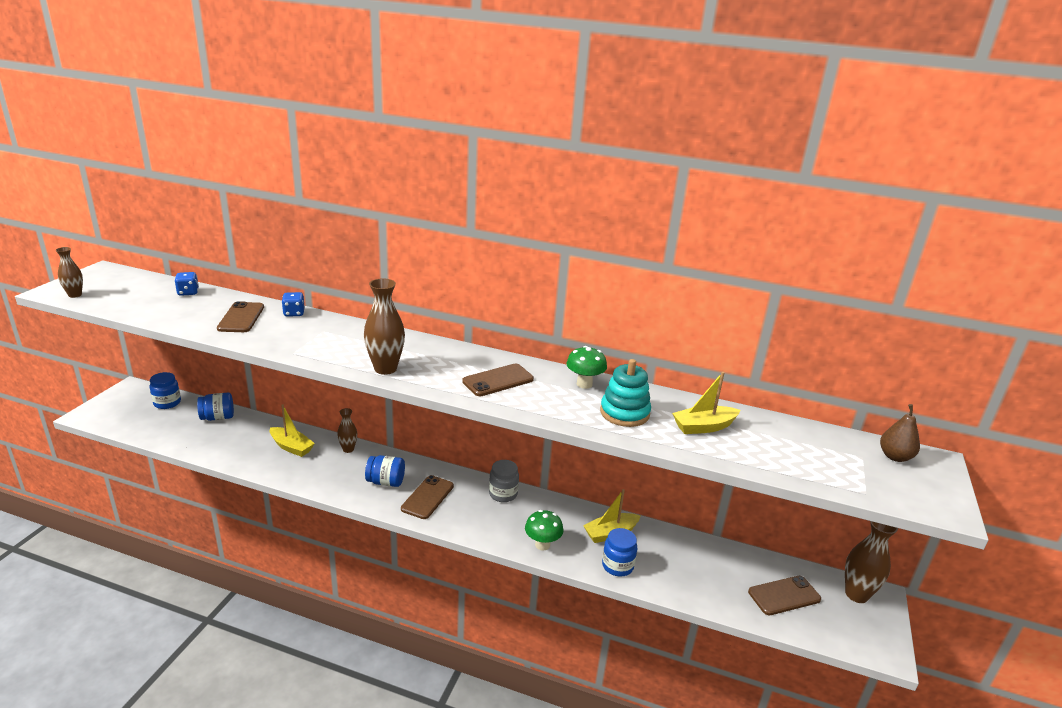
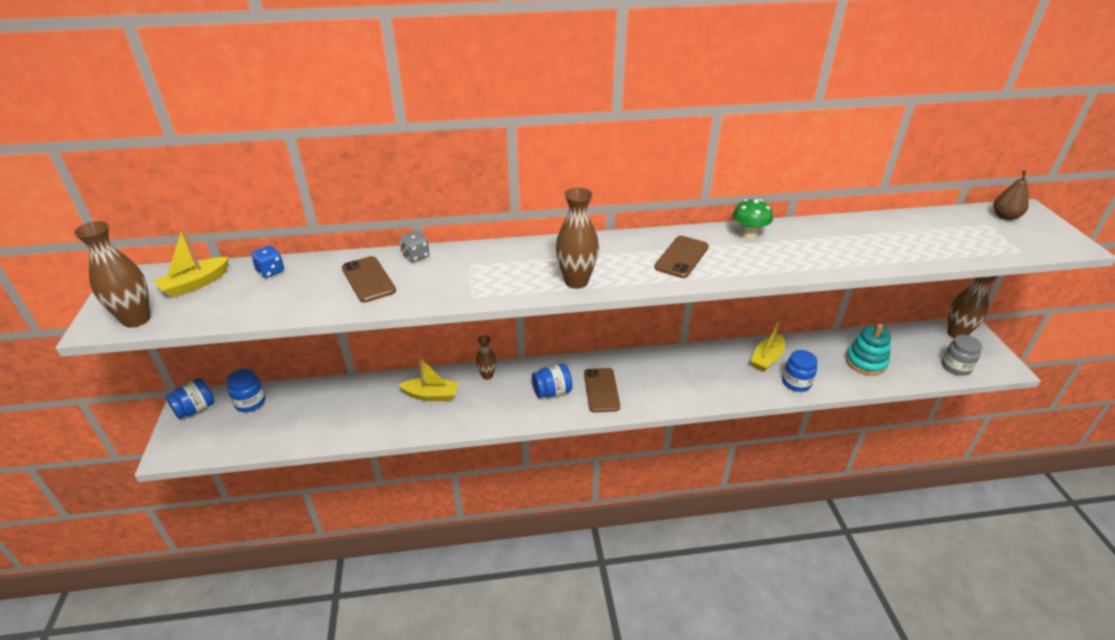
camera: 25 degrees left, 10 degrees up
brown vase [56,247,83,298] -> brown vase [74,221,150,328], size x1.68
blue jar [197,393,234,421] -> blue jar moved to [166,378,215,419]
blue dice [282,292,305,317] -> grey dice [400,231,429,262]
grey jar [489,460,519,502] -> grey jar moved to [942,335,982,376]
green mushroom [525,510,563,551] -> none
turquoise stacking toy [600,359,651,427] -> turquoise stacking toy moved to [846,324,891,376]
yellow boat [672,372,741,434] -> yellow boat moved to [153,228,229,298]
brown phone [748,576,821,615] -> none

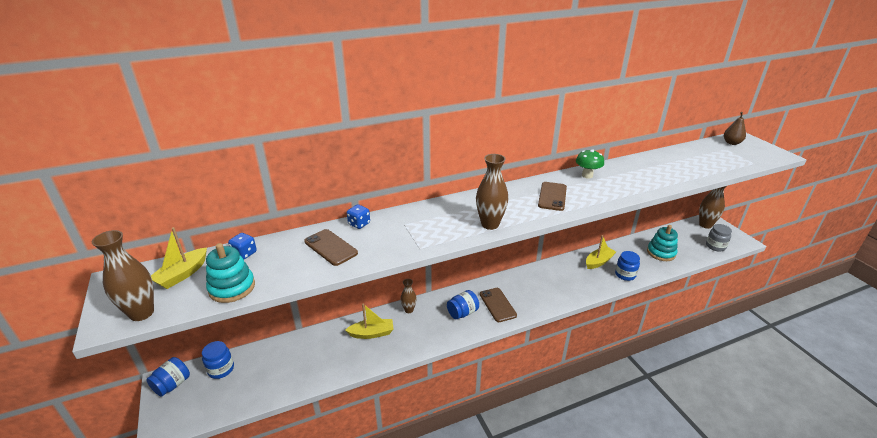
camera: 15 degrees left, 5 degrees down
grey dice [400,231,429,262] -> blue dice [347,205,370,229]
yellow boat [751,317,785,372] -> yellow boat turned 150 degrees counterclockwise [586,235,616,269]
none -> turquoise stacking toy [206,243,255,303]

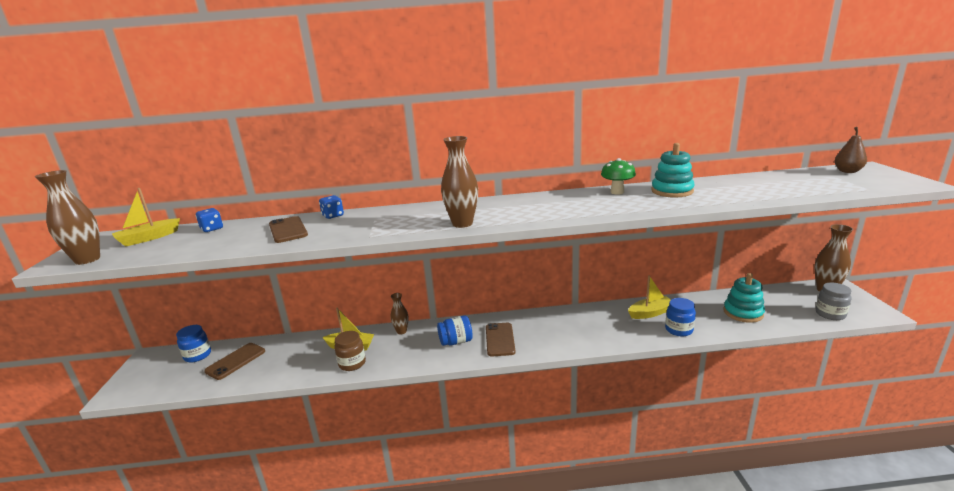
camera: 20 degrees right, 10 degrees down
blue jar [146,357,190,397] -> none
turquoise stacking toy [206,243,255,303] -> turquoise stacking toy moved to [652,143,695,198]
brown phone [538,182,567,211] -> brown phone moved to [204,343,265,380]
none -> brown jar [334,331,366,371]

